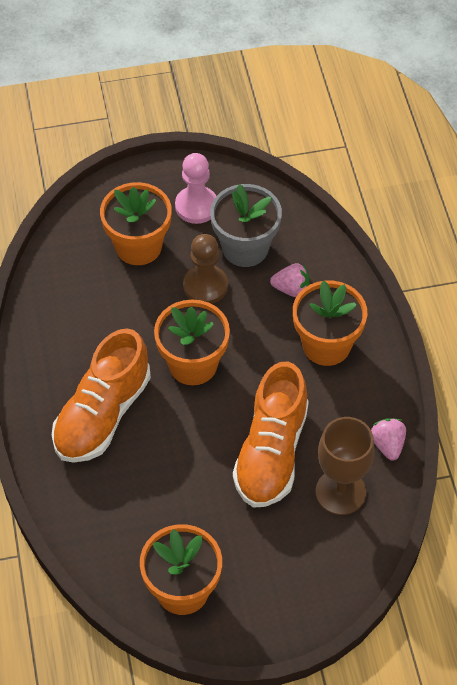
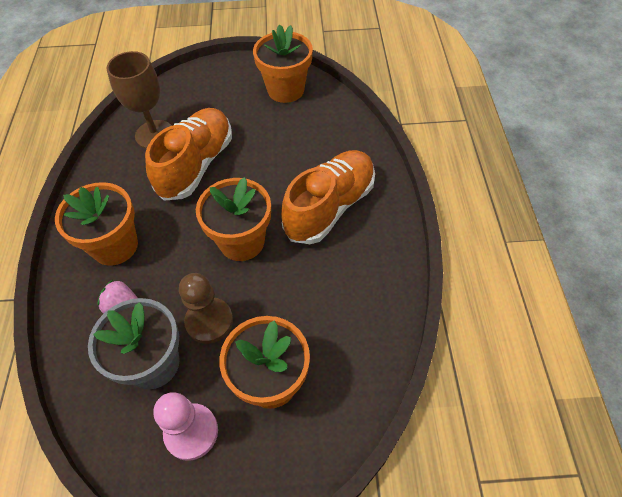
camera: 170 degrees left, 0 degrees up
pink strawberry [371,418,406,461] -> none

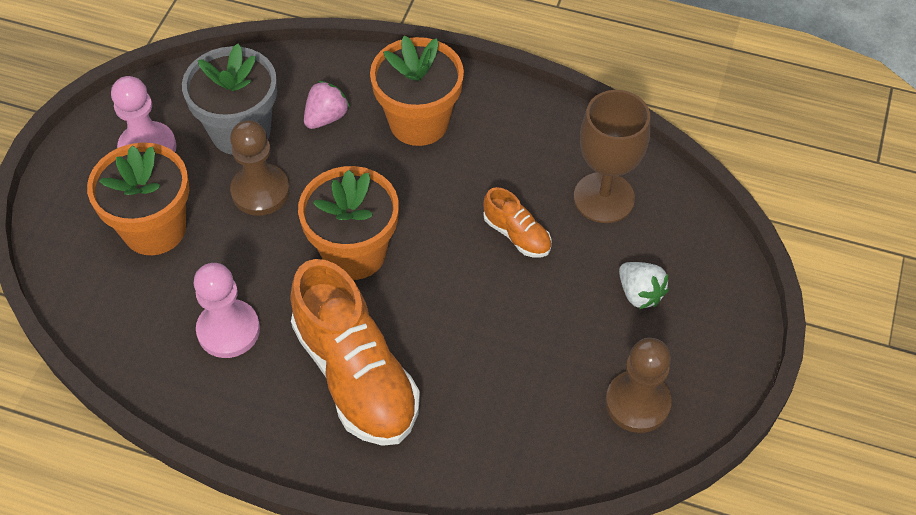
camera: 110 degrees right, 0 degrees up
orange shoe [145,108,232,201] -> orange shoe [483,187,552,257], size x0.47
orange flower pot [253,24,313,103] -> brown pawn [605,338,672,433]
none -> pink pawn [193,263,260,358]
none -> white strawberry [619,262,669,309]

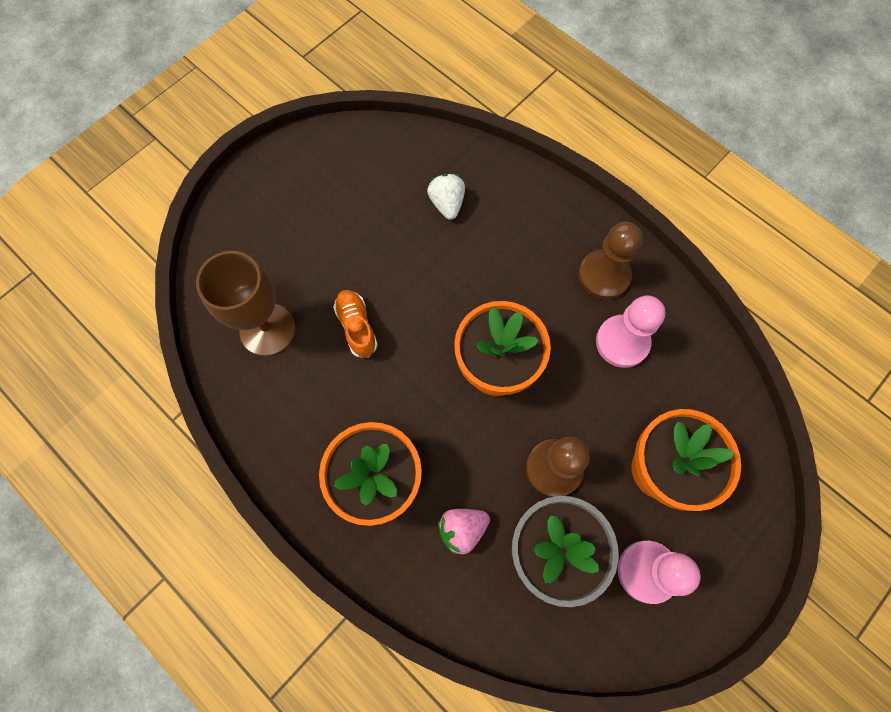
camera: 155 degrees left, 15 degrees up
orange shoe [290,259,420,446] -> none
brown pawn [605,338,672,433] -> brown pawn moved to [578,222,643,300]
white strawberry [619,262,669,309] -> white strawberry moved to [427,174,465,220]

